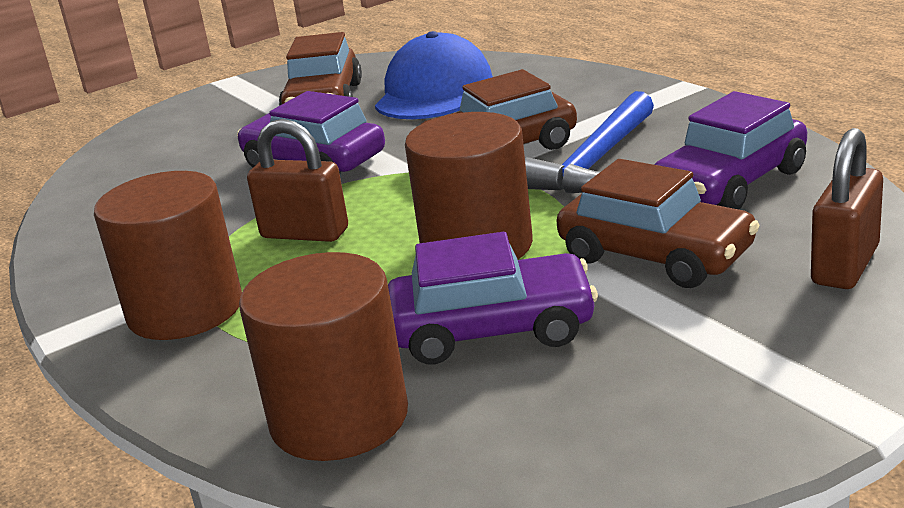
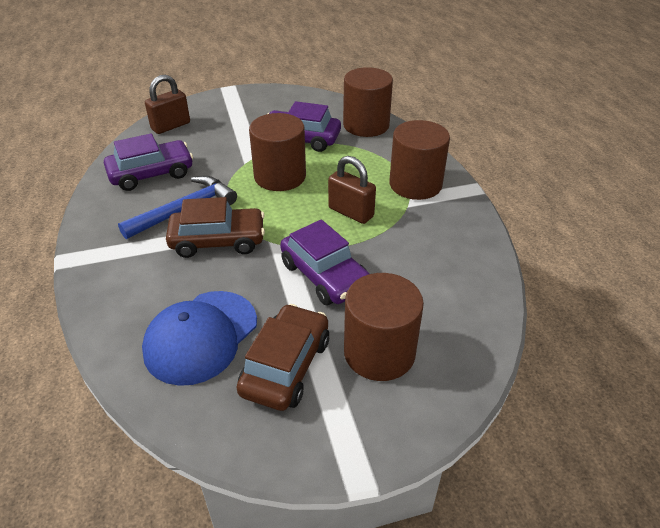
camera: 165 degrees left, 15 degrees up
brown car [557,159,760,288] -> none
none -> brown cylinder [344,273,424,381]

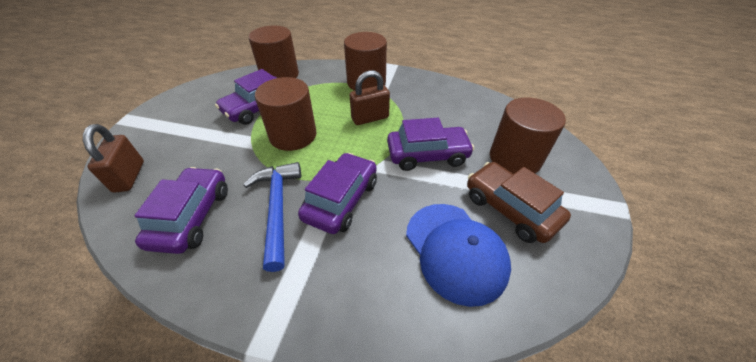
camera: 60 degrees left, 5 degrees up
brown car [166,197,265,258] -> purple car [298,153,377,234]

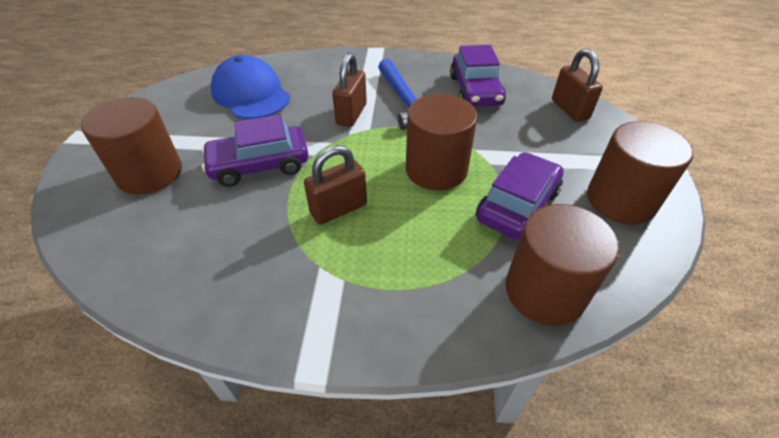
camera: 170 degrees right, 0 degrees up
purple car [298,153,377,234] -> brown padlock [332,53,367,127]
brown cylinder [344,32,387,91] -> brown cylinder moved to [587,121,693,224]
brown car [467,162,571,243] -> none

